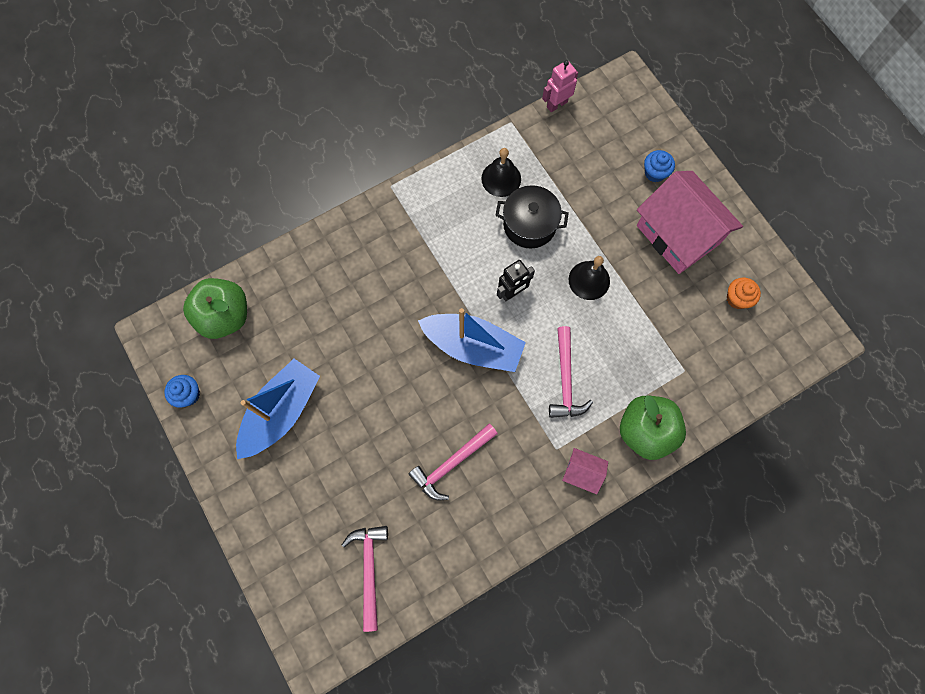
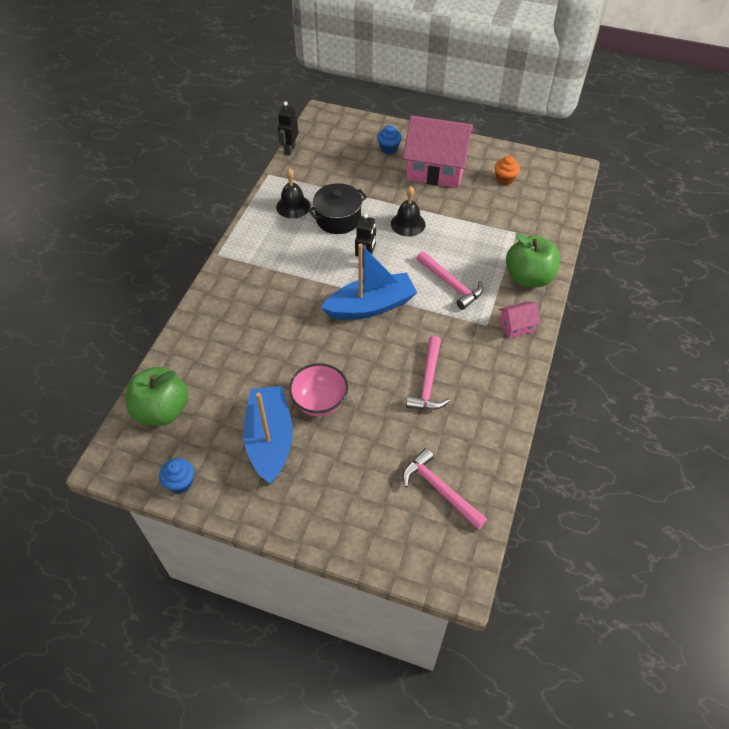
camera: 40 degrees left, 20 degrees down
pink robot [542,60,578,112] -> black robot [278,101,298,155]
none -> pink bowl [289,363,348,416]

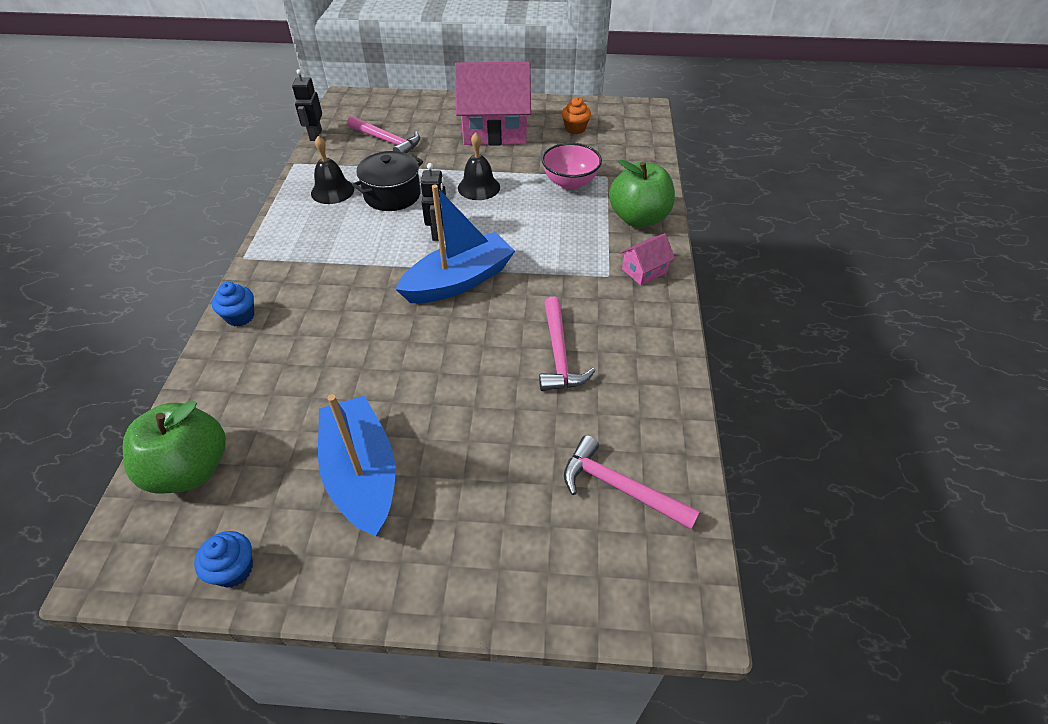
camera: 15 degrees left, 5 degrees down
pink bowl [289,363,348,416] -> pink bowl moved to [542,143,602,190]
blue cupcake [377,125,402,154] -> blue cupcake moved to [212,282,254,327]
pink hammer [416,251,483,310] -> pink hammer moved to [347,116,420,153]

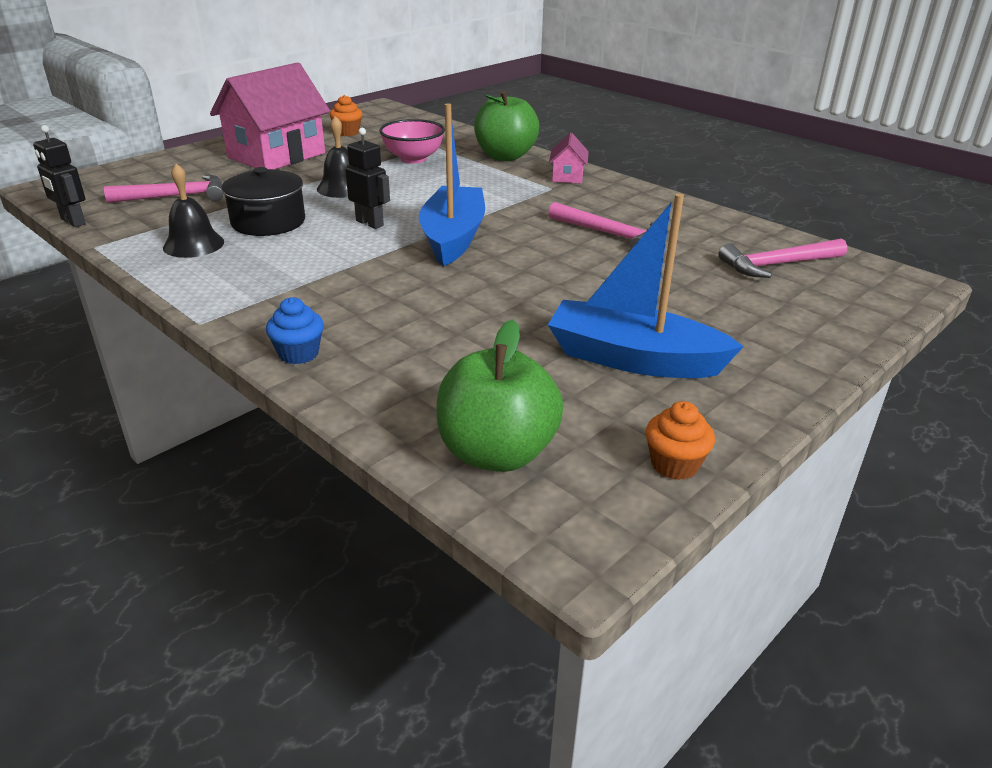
camera: 50 degrees left, 15 degrees down
blue cupcake [194,531,253,588] -> orange cupcake [646,401,715,480]

